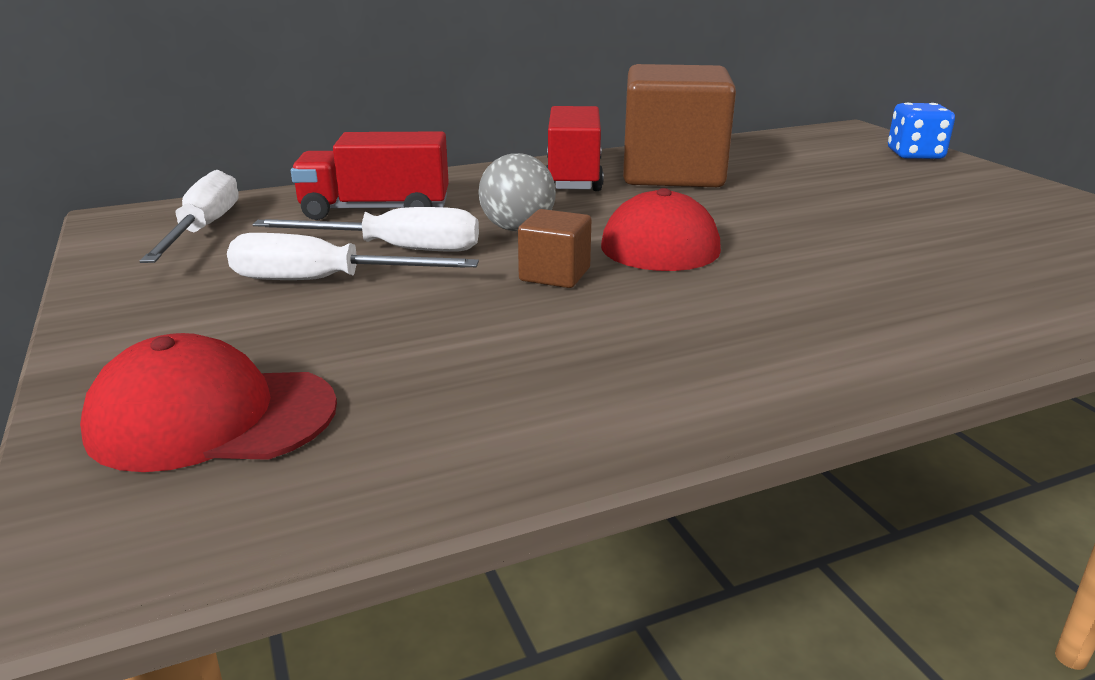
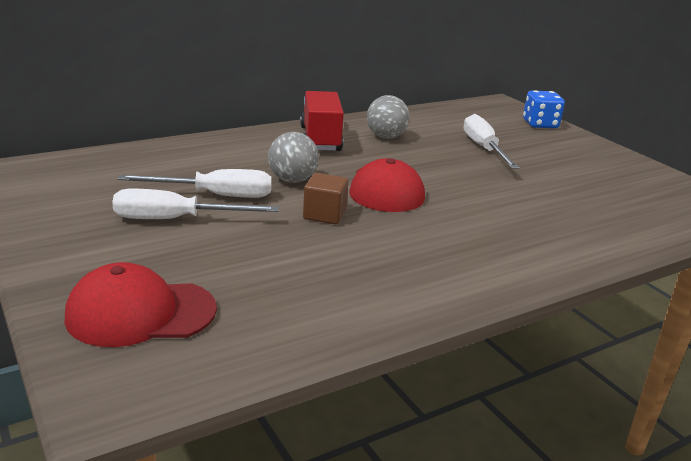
camera: 10 degrees left, 0 degrees up
white screwdriver [140,170,239,263] -> white screwdriver moved to [463,114,519,169]
red truck [291,132,449,220] -> none
brown cube [623,64,736,187] -> grey ball [367,95,409,139]

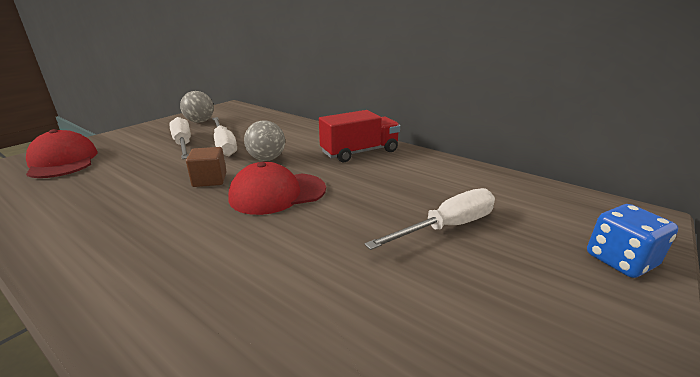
camera: 70 degrees right, 0 degrees up
grey ball [367,95,409,139] -> grey ball moved to [180,91,214,123]

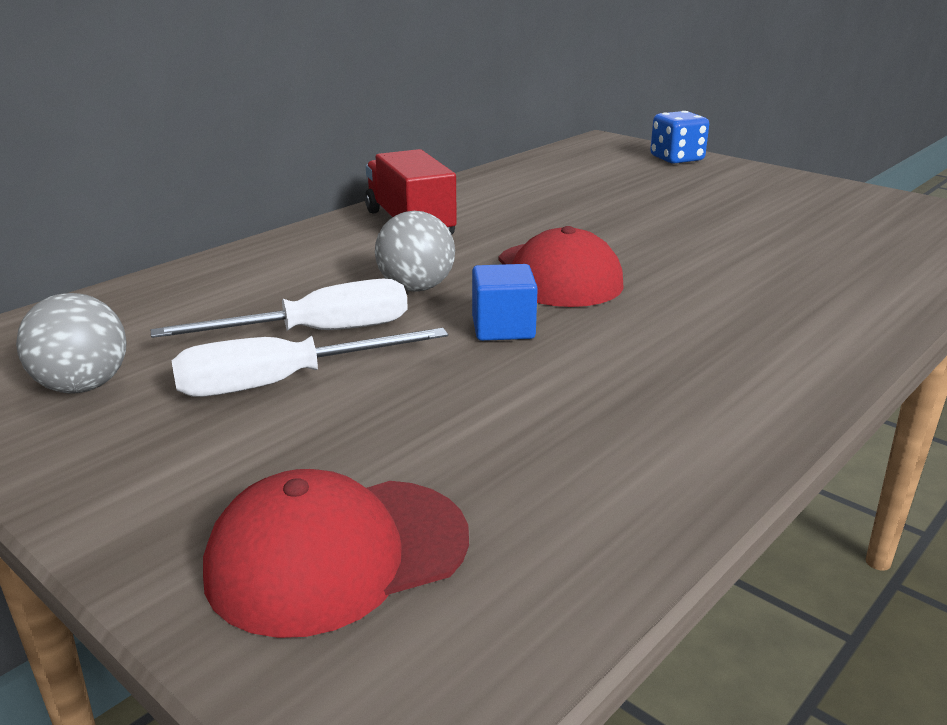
camera: 85 degrees left, 0 degrees up
brown cube [186,147,226,187] -> blue cube [472,264,538,341]
white screwdriver [364,188,495,250] -> none

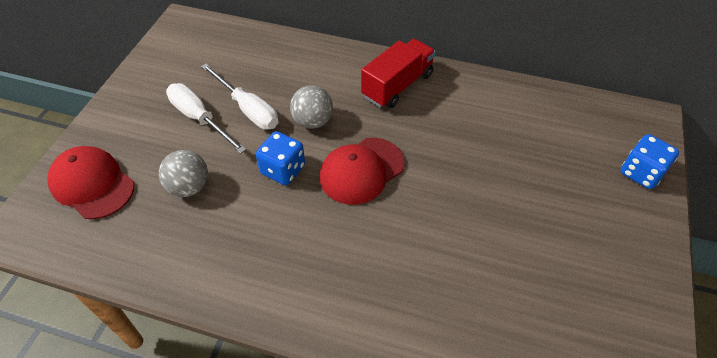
camera: 65 degrees right, 25 degrees up
grey ball [16,293,127,393] -> grey ball moved to [159,150,208,197]
blue cube [472,264,538,341] -> blue dice [256,131,305,185]

